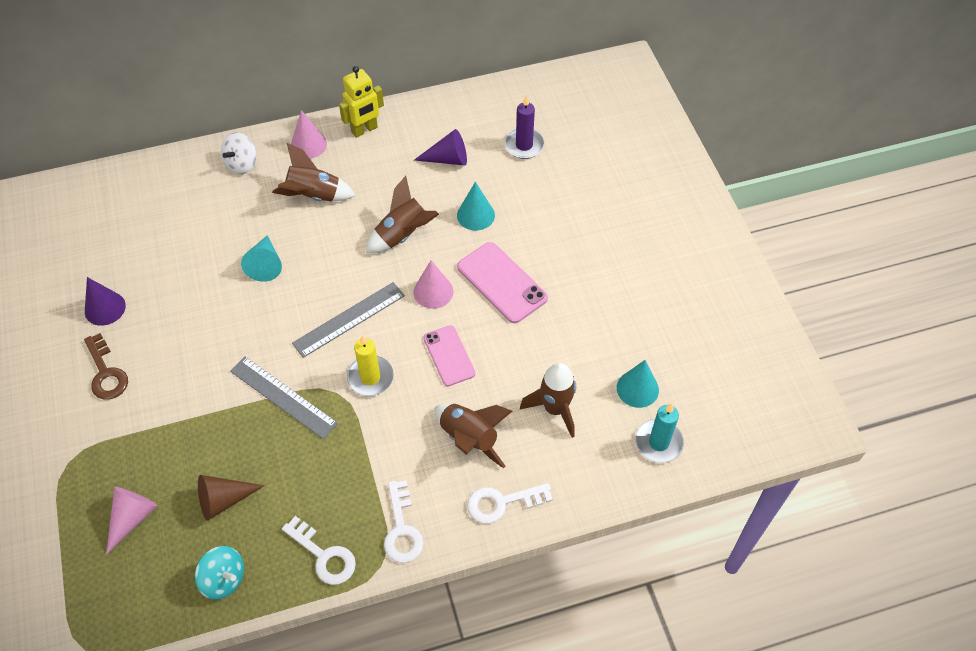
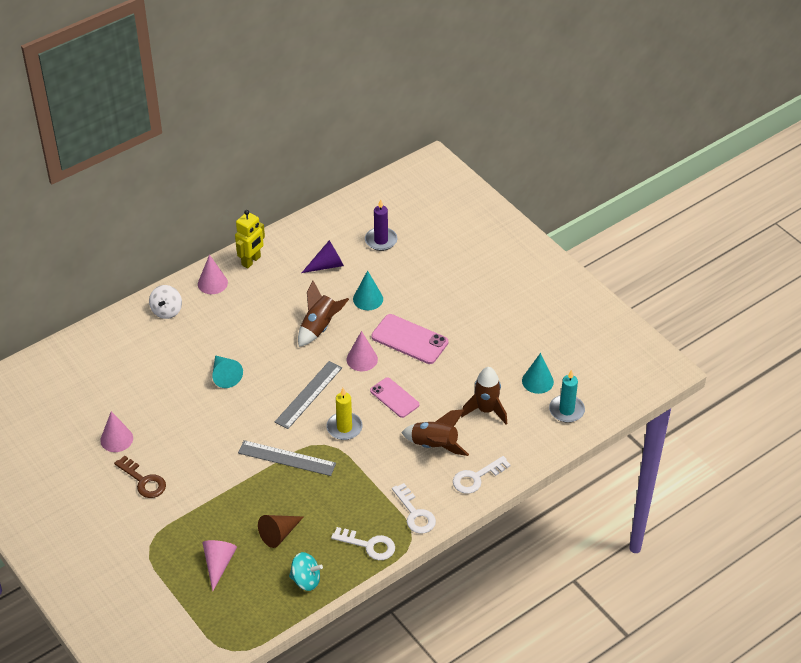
camera: 20 degrees left, 10 degrees down
purple cone [85,277,126,326] -> pink cone [100,411,133,452]
brown rocket [272,143,356,201] -> none

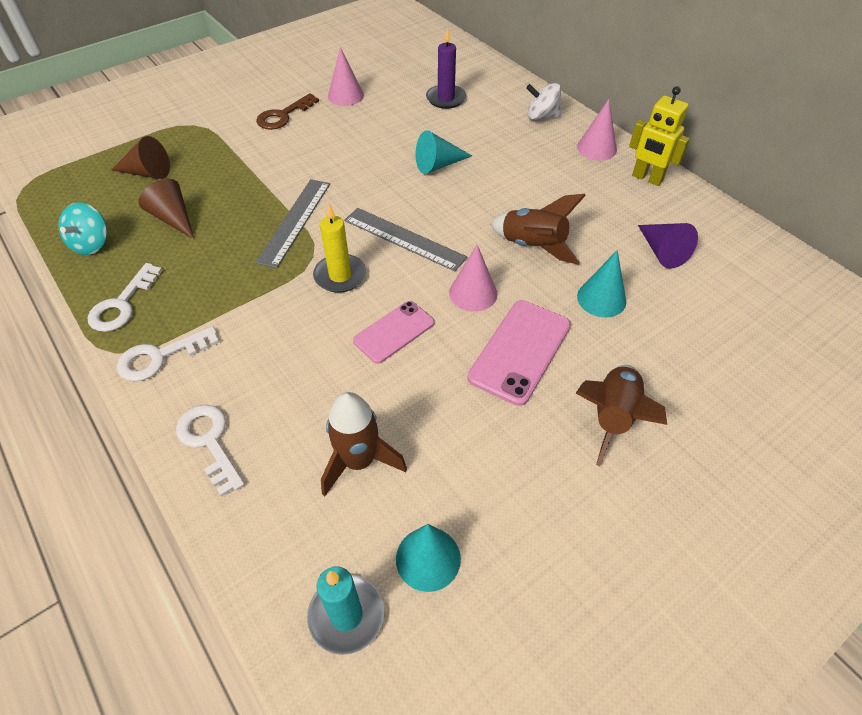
camera: 90 degrees right, 5 degrees up
pink cone [203,540,237,591] -> brown cone [111,136,170,179]
purple candle [365,199,397,251] -> purple candle moved to [426,27,466,109]
brown rocket [401,409,469,456] -> brown rocket moved to [576,365,667,466]

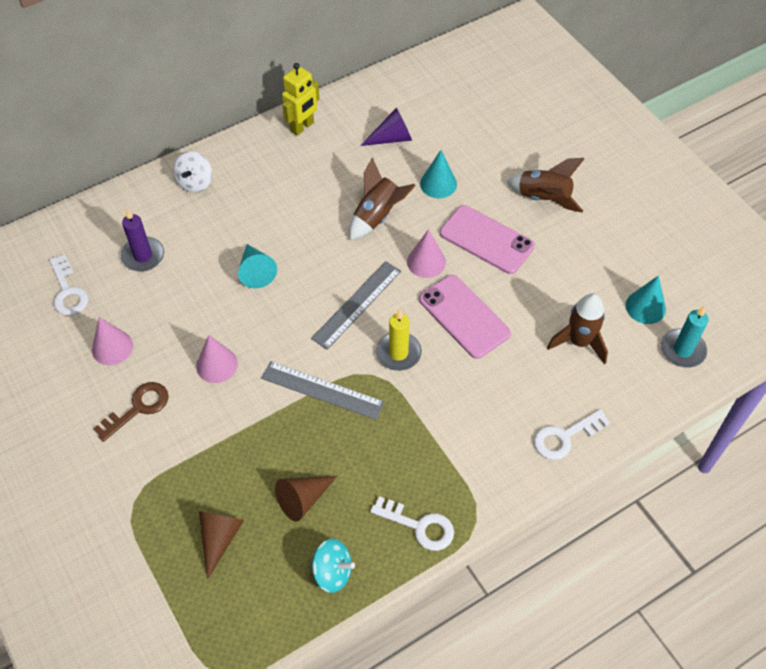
camera: 85 degrees left, 5 degrees up
white key [117,326,219,381] -> white key moved to [50,255,88,315]
brown key [256,93,319,130] -> brown key turned 90 degrees counterclockwise [93,382,169,442]
pink phone [353,301,434,364] -> pink phone [419,275,511,359], size x1.50
pink cone [577,99,617,160] -> pink cone moved to [196,335,238,383]

